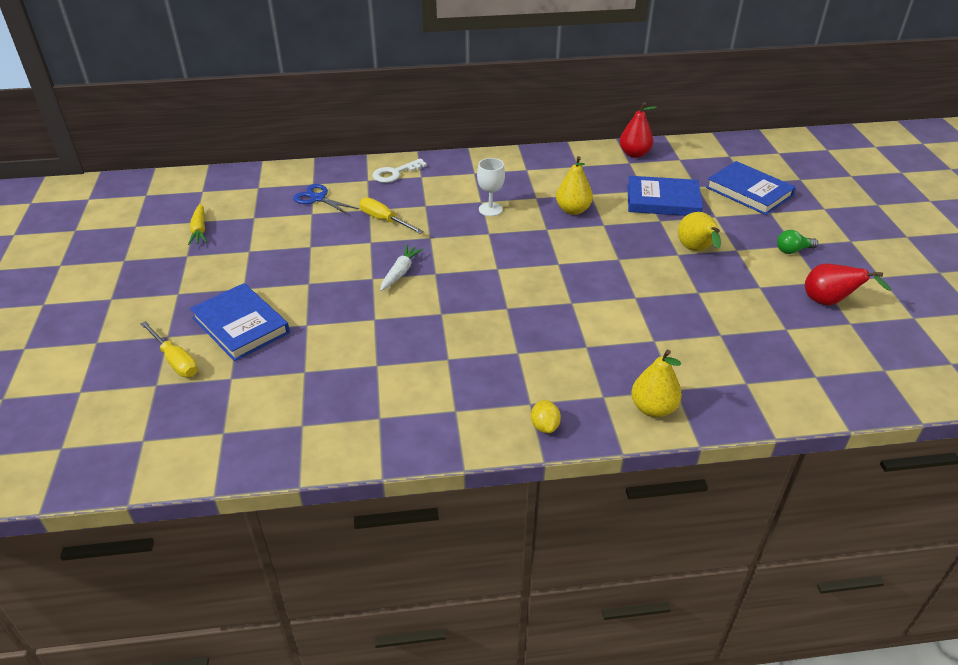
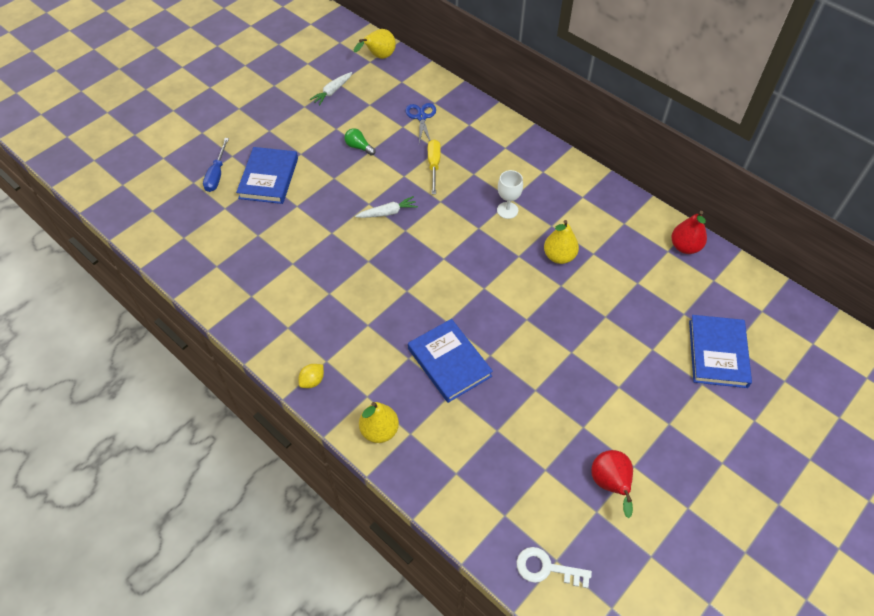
camera: 50 degrees right, 15 degrees up
yellow screwdriver [141,321,198,377] -> blue screwdriver [203,138,229,192]
yellow carrot [188,203,207,245] -> white carrot [310,72,352,105]
white key [372,158,427,183] -> white key moved to [516,547,592,588]
blue book [628,176,703,216] -> blue book moved to [408,319,493,403]
yellow pear [678,212,721,251] -> yellow pear moved to [354,29,396,59]
green light bulb [777,230,818,254] -> green light bulb moved to [345,128,376,156]

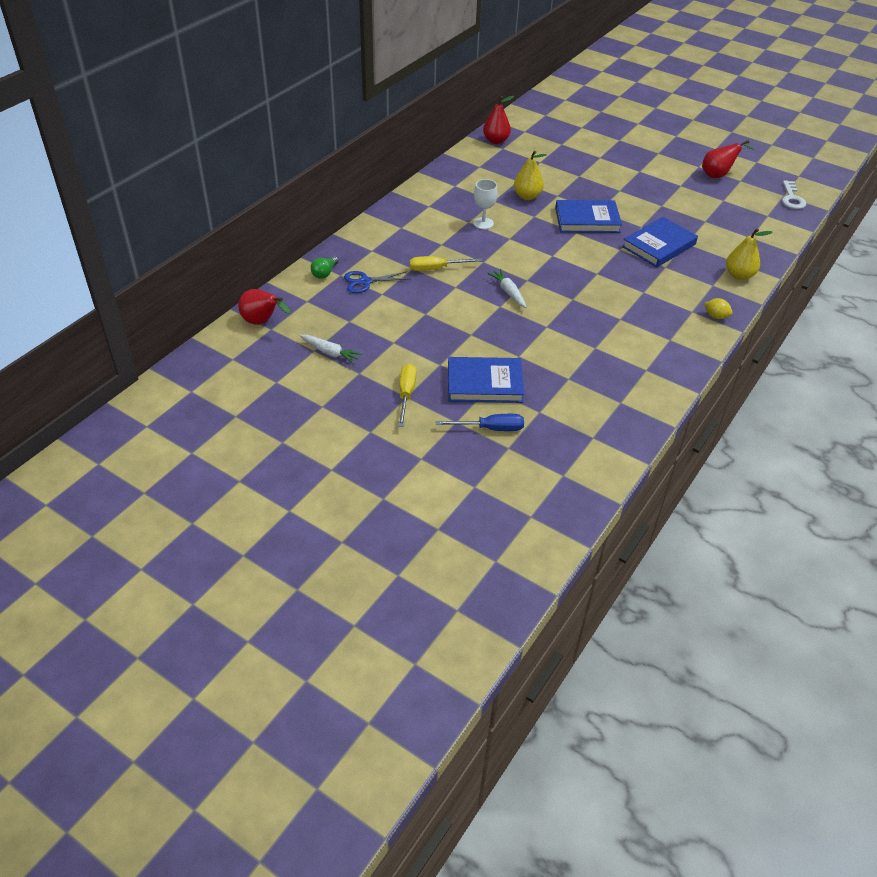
camera: 100 degrees left, 10 degrees down
green light bulb [345,128,376,156] -> green light bulb moved to [311,256,339,279]
yellow pear [354,29,396,59] -> red pear [238,289,290,325]
blue book [689,315,752,388] -> blue book moved to [555,200,622,233]
none -> yellow screwdriver [398,364,416,427]

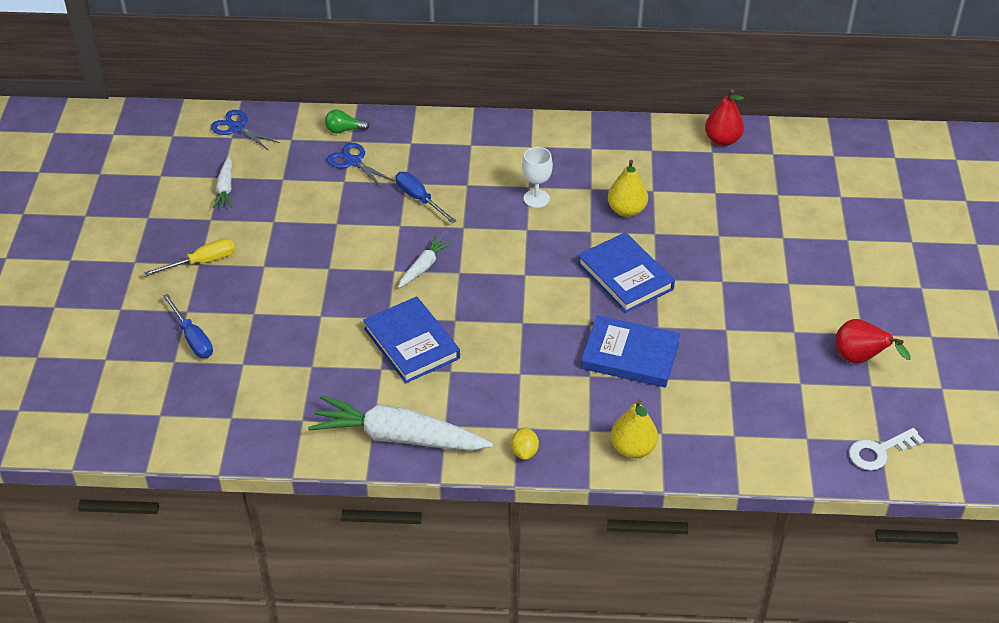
camera: 60 degrees right, 0 degrees up
red pear [238,289,290,325] -> blue scissors [211,110,280,151]
yellow screwdriver [410,256,483,271] -> blue screwdriver [396,172,456,224]
blue book [448,357,524,403] -> blue book moved to [363,296,460,383]
none -> white carrot [308,395,493,451]

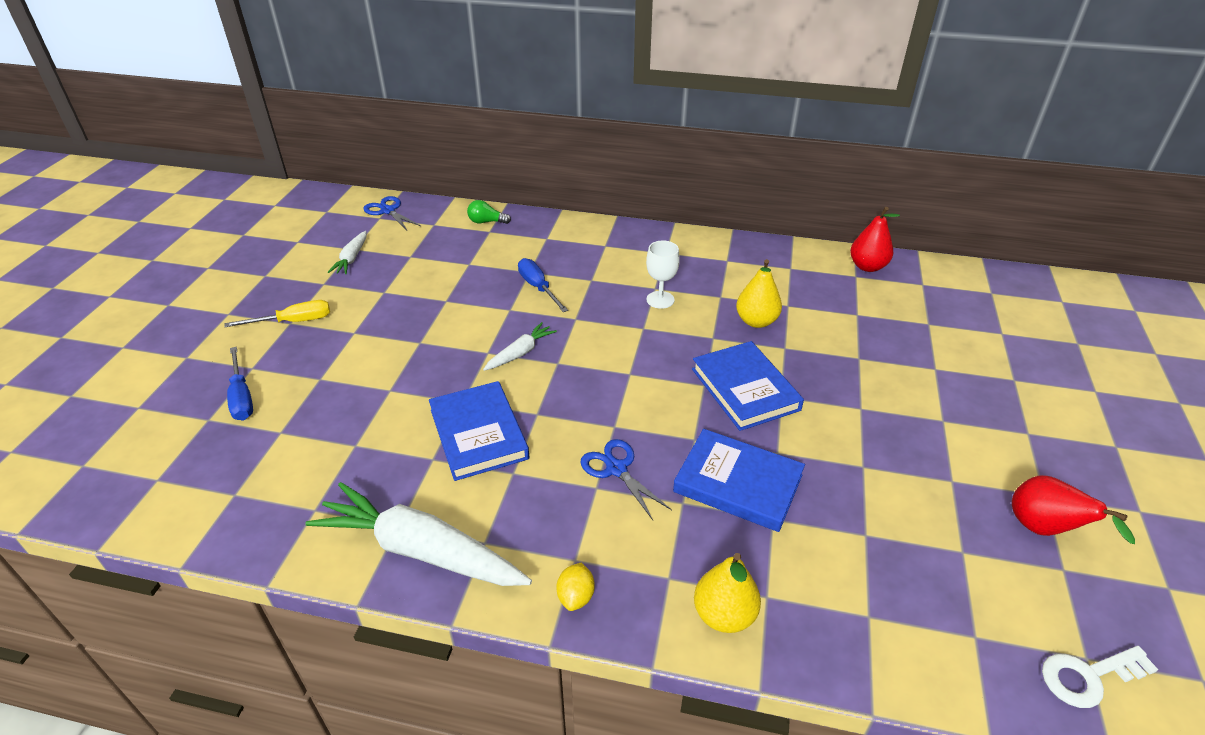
camera: 10 degrees right, 5 degrees down
blue scissors [327,143,395,189] -> blue scissors moved to [580,439,672,520]

